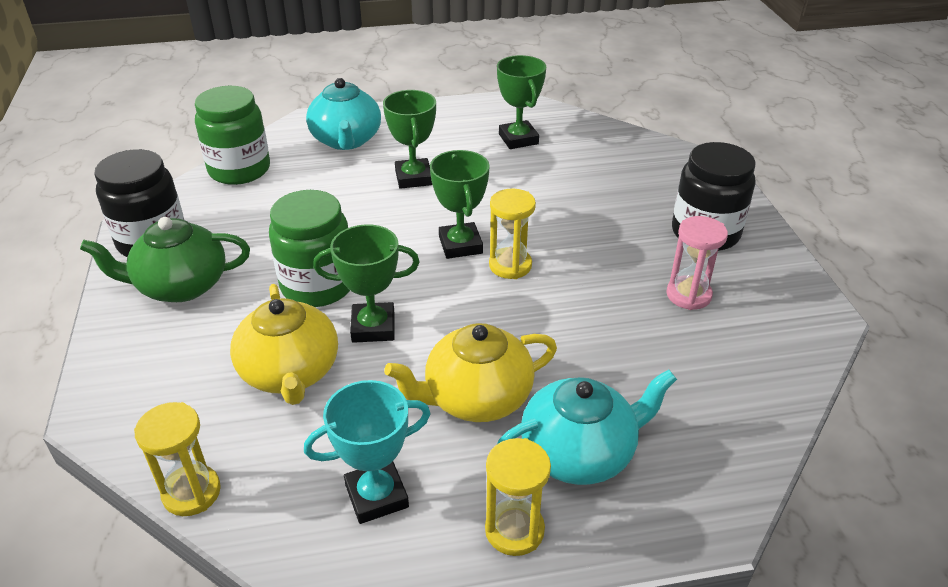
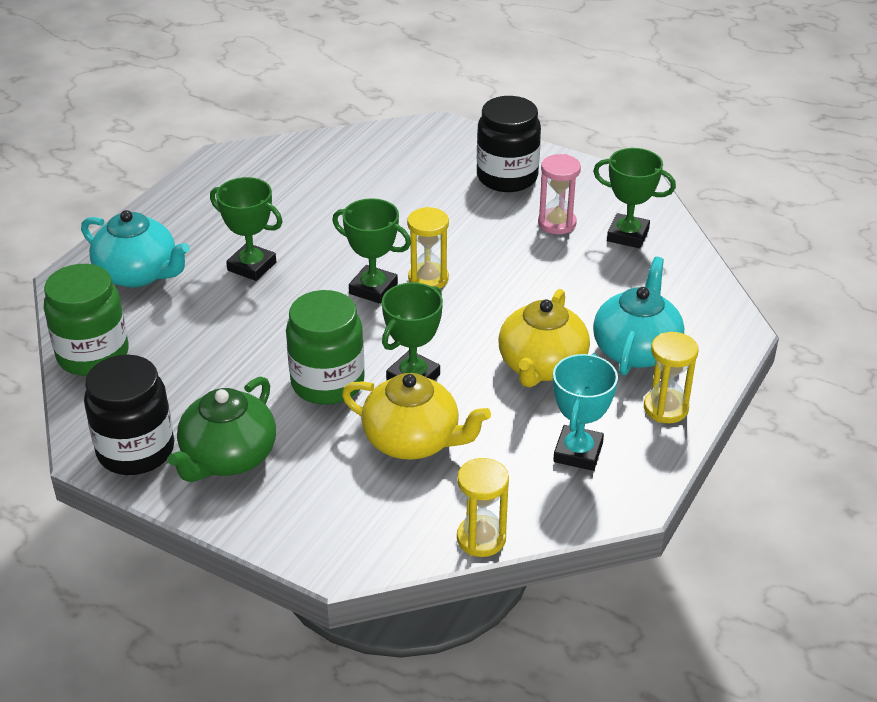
camera: 50 degrees left, 0 degrees up
green trophy [497,55,546,149] -> green trophy moved to [593,148,676,248]

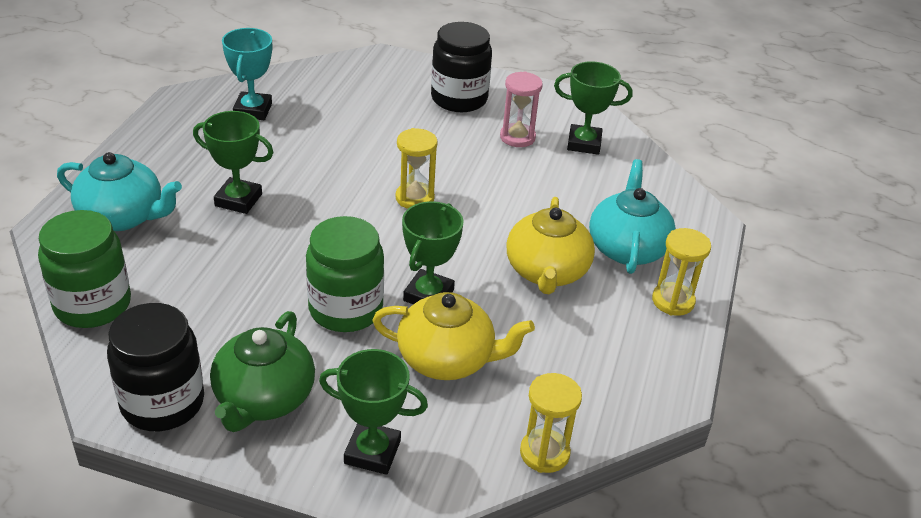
camera: 15 degrees left, 0 degrees up
green trophy [332,198,411,304] -> green trophy moved to [319,349,428,475]
turquoise trophy [553,354,618,471] -> turquoise trophy moved to [222,28,272,120]

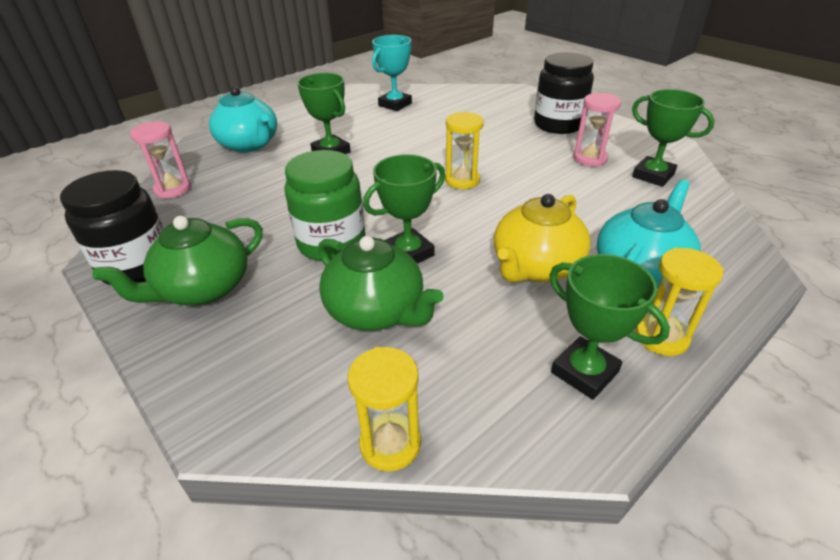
camera: 35 degrees right, 0 degrees up
green jar [38,210,131,328] -> pink hourglass [130,121,191,199]
green trophy [319,349,428,475] -> green trophy moved to [549,254,670,400]
yellow teapot [372,292,535,380] -> green teapot [318,236,444,331]

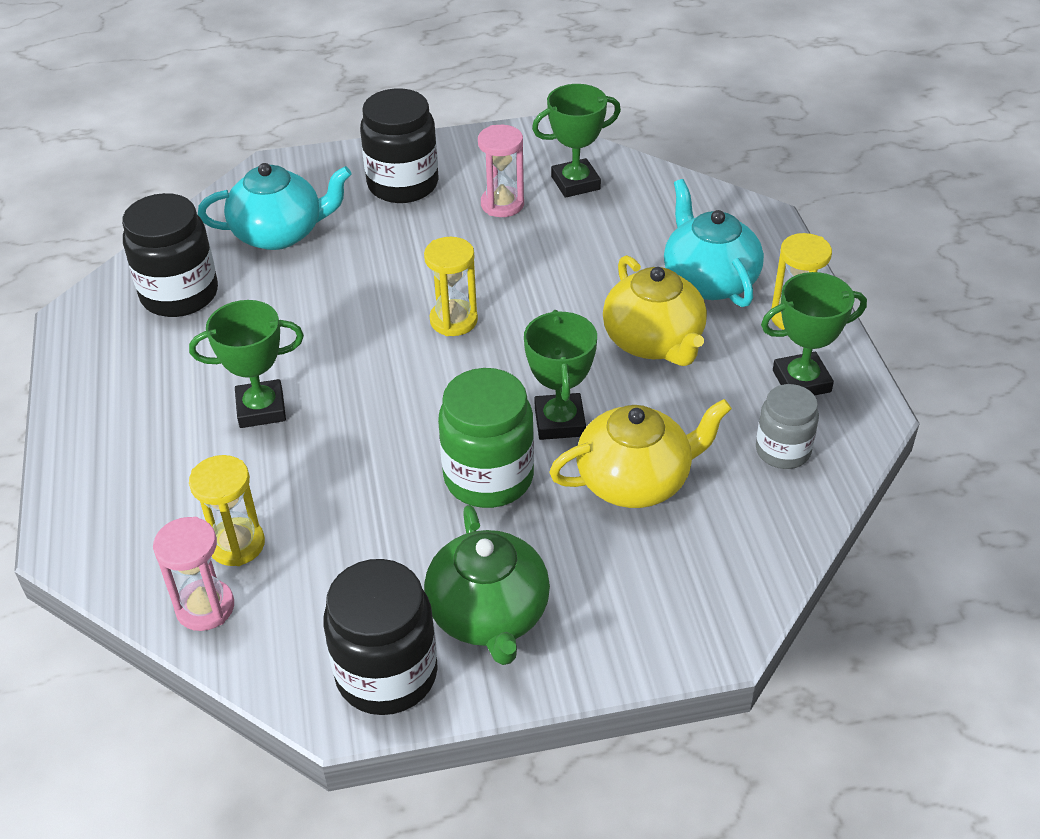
camera: 60 degrees left, 5 degrees up
turquoise teapot [209,86,277,153] -> turquoise teapot moved to [198,163,352,250]
green teapot [318,236,444,331] -> yellow teapot [549,399,732,508]
yellow hourglass [348,347,421,472] -> yellow hourglass moved to [189,455,265,566]
turquoise trophy [372,35,412,111] -> black jar [122,193,218,317]
none -> grey jar [756,384,819,469]

